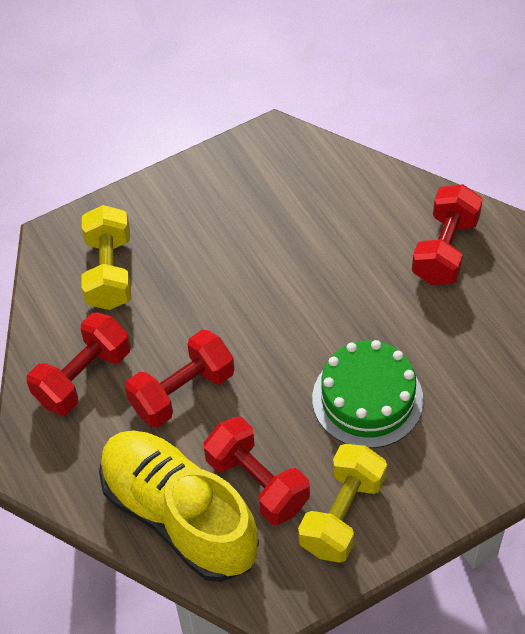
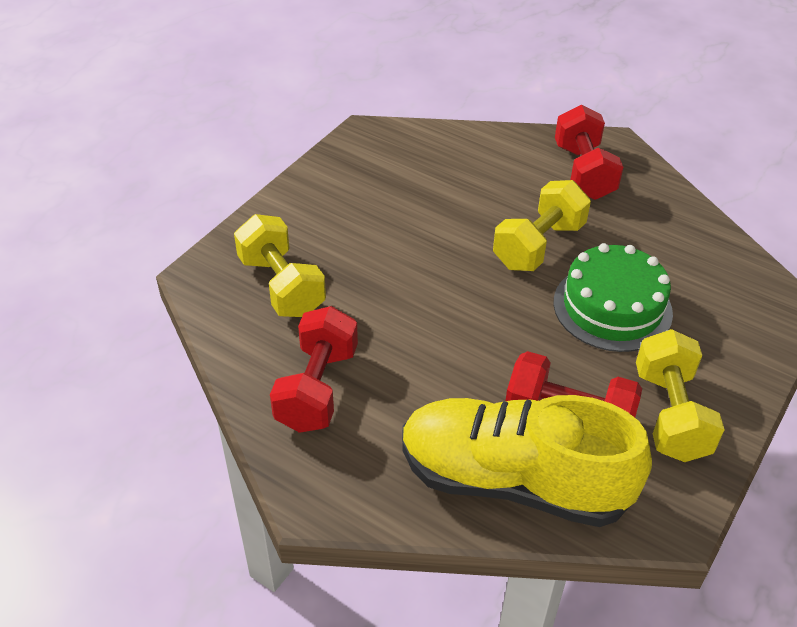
camera: 30 degrees left, 10 degrees down
red dumbbell [125,330,234,428] -> none
none -> yellow dumbbell [493,180,591,271]

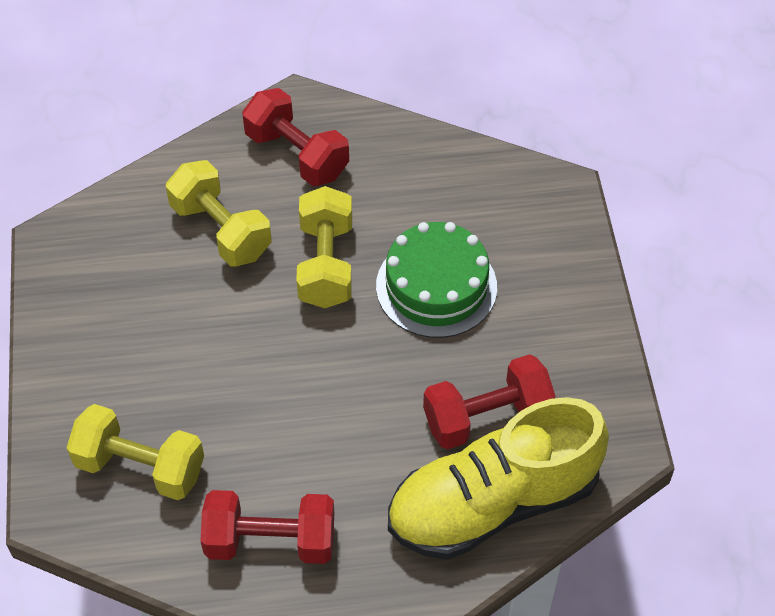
camera: 40 degrees left, 10 degrees up
red dumbbell [270,306,358,433] -> red dumbbell turned 60 degrees counterclockwise [200,490,334,564]
yellow dumbbell [636,329,725,462] -> yellow dumbbell moved to [166,160,272,267]

